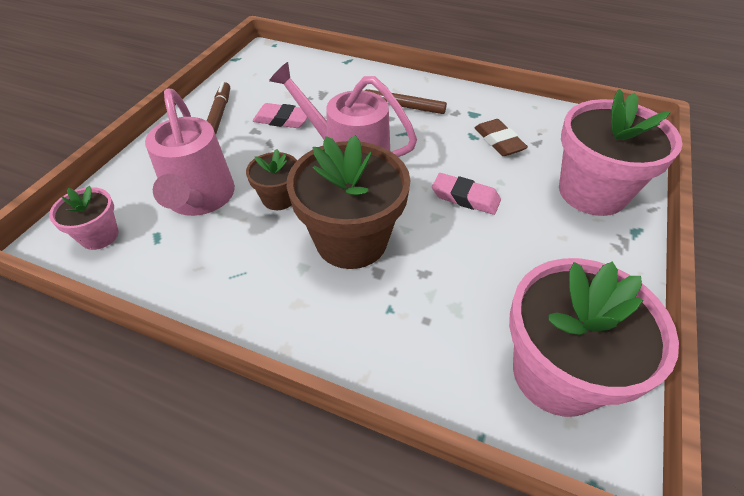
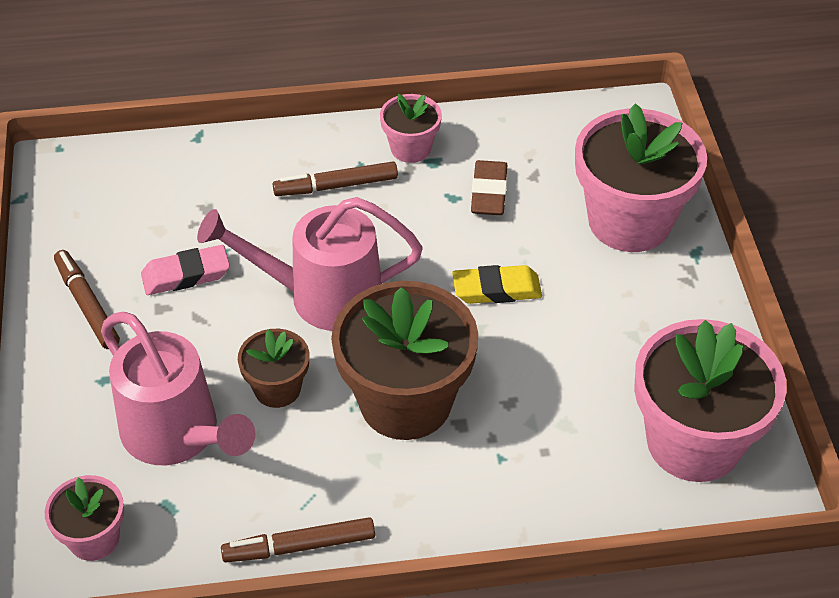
camera: 30 degrees left, 0 degrees up
pink eraser [432,173,501,215] -> yellow eraser [452,265,542,304]
brown eraser [475,119,528,156] -> brown eraser turned 60 degrees clockwise [471,160,507,215]
none -> brown marker [221,517,375,562]
none -> pink flower pot [380,94,442,163]

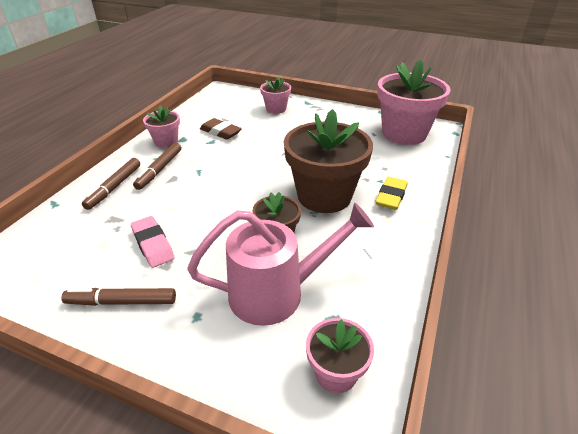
camera: 60 degrees left, 10 degrees down
pink eraser [141,245,230,295] -> pink eraser turned 45 degrees counterclockwise [131,216,174,268]
pink watering can [197,197,423,331] -> none
brown marker [221,517,375,562] -> brown marker moved to [82,158,140,210]
yellow eraser [452,265,542,304] -> yellow eraser moved to [376,177,408,210]
pink flower pot [575,103,707,252] -> pink flower pot [260,76,291,114], size x0.51

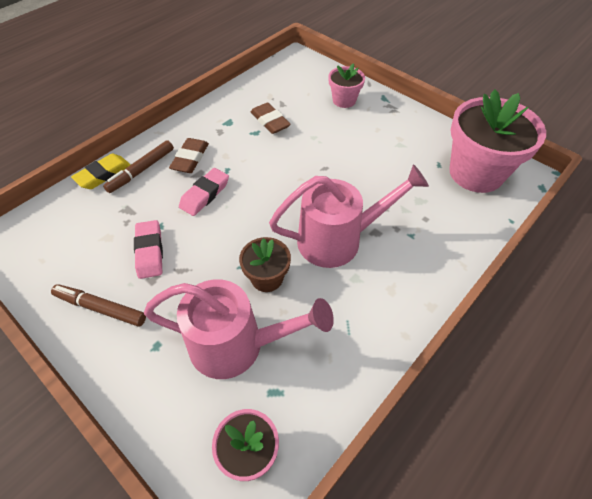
camera: 20 degrees right, 15 degrees up
brown marker [133,143,181,190] -> brown eraser [169,138,209,173]
pink flower pot [143,106,180,148] -> none
brown flower pot [284,109,373,213] -> pink watering can [269,164,429,268]
yellow eraser [376,177,408,210] -> yellow eraser moved to [71,154,131,189]
none -> pink eraser [179,168,229,216]

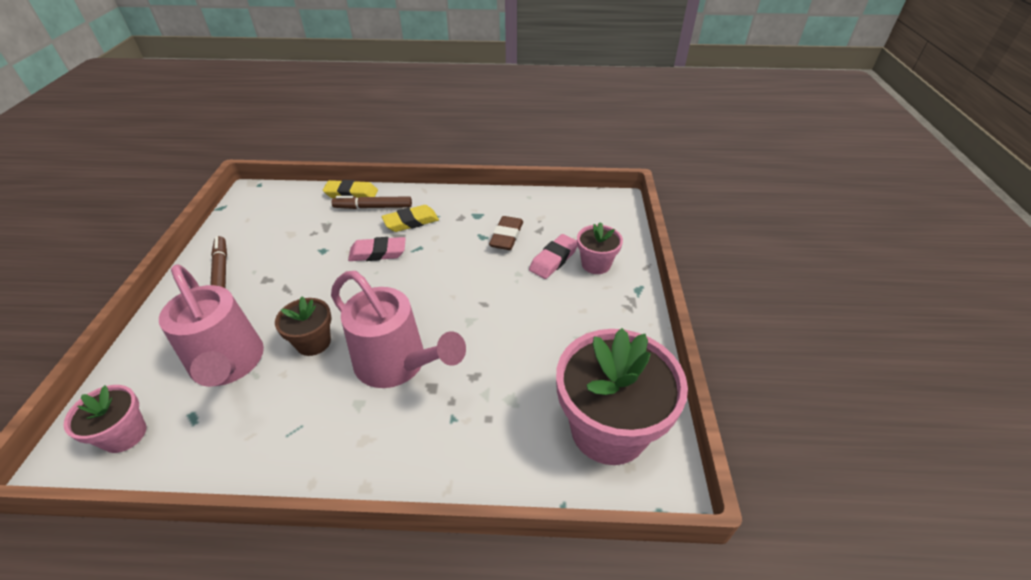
camera: 50 degrees right, 10 degrees down
pink eraser [134,220,163,279] -> pink eraser moved to [529,234,577,279]
brown eraser [169,138,209,173] -> yellow eraser [382,205,439,232]

